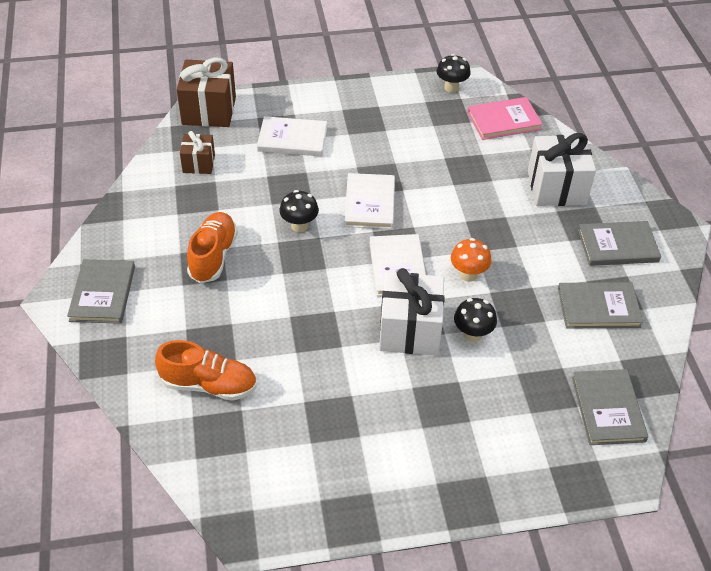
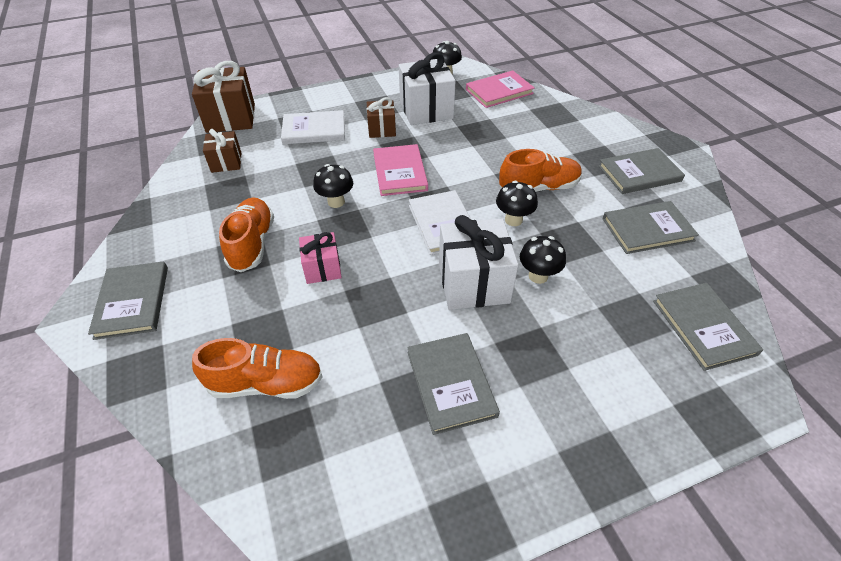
camera: 10 degrees left, 0 degrees up
white book [344,173,395,229] -> pink book [373,144,428,196]
orange mushroom [451,238,492,282] -> black mushroom [496,181,538,226]
white gift [528,133,596,206] -> white gift moved to [399,52,455,125]
none -> pink gift [299,232,342,284]
none -> brown gift [367,97,396,138]
none -> grey book [407,333,500,435]
none -> orange shoe [499,149,582,192]

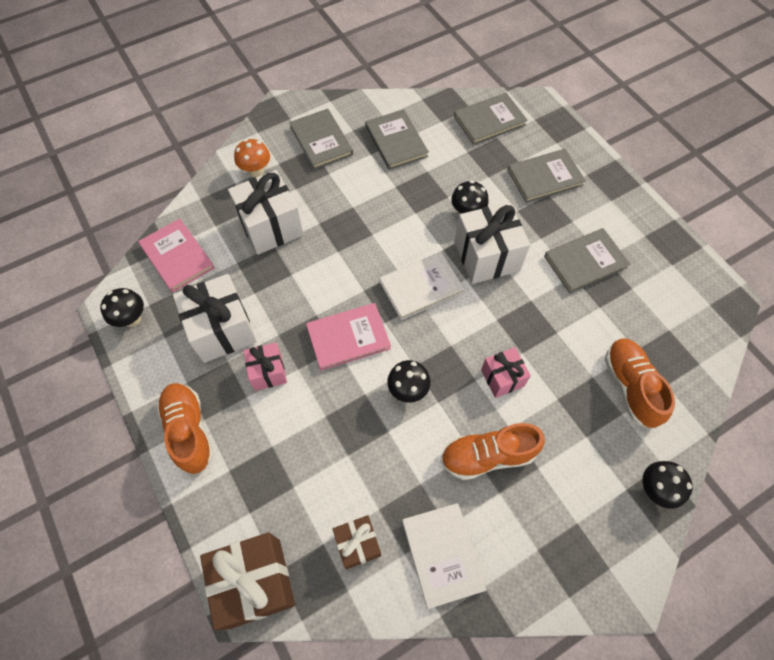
camera: 100 degrees left, 15 degrees up
grey book [88,261,168,340] -> grey book moved to [507,149,586,203]
white book [281,110,345,144] -> white book moved to [402,503,486,609]
brown gift [367,97,396,138] -> pink gift [243,343,287,391]
black mushroom [496,181,538,226] -> black mushroom moved to [643,461,693,509]
orange shoe [499,149,582,192] -> orange shoe moved to [157,383,214,474]
none -> white gift [228,170,304,255]
none -> orange mushroom [234,139,270,177]

